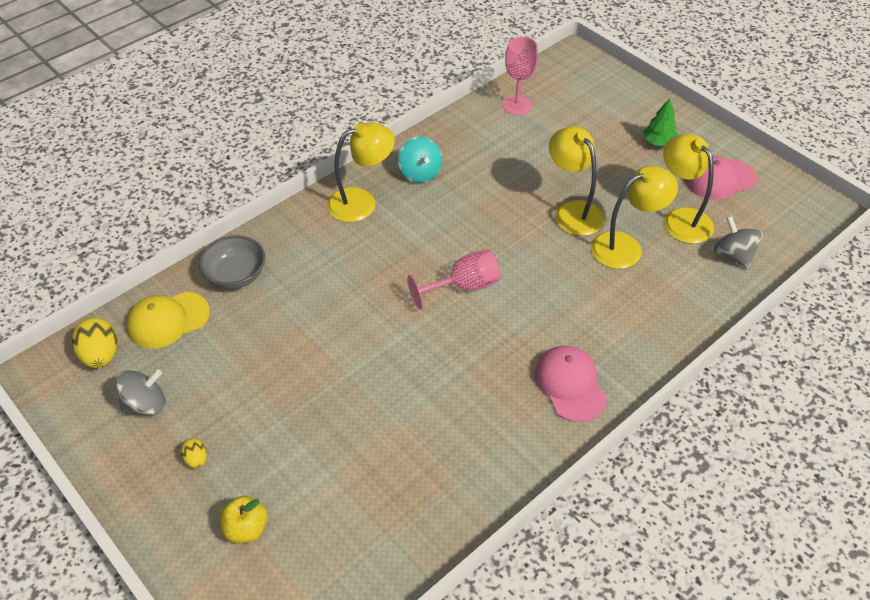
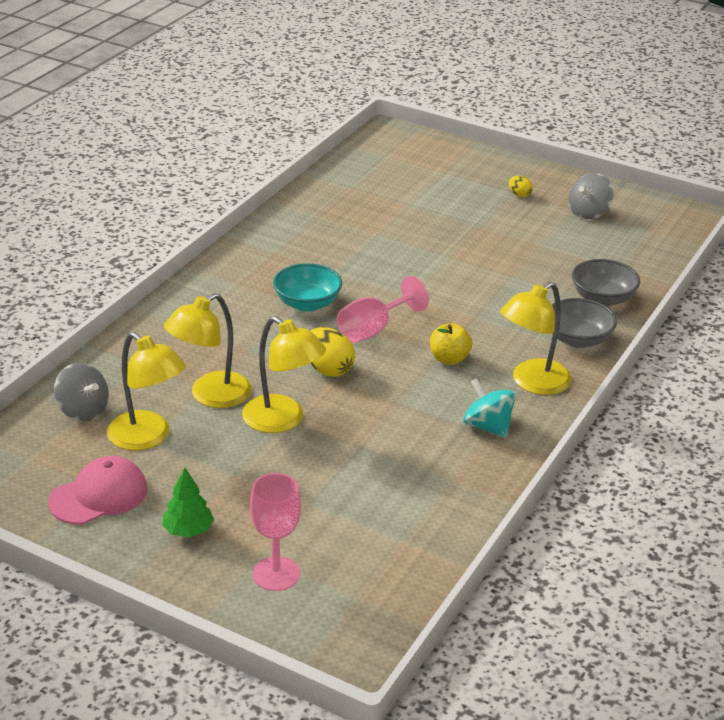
camera: 160 degrees right, 15 degrees down
yellow egg [72,318,117,368] -> yellow egg moved to [311,327,355,377]
yellow cap [126,292,210,349] -> none
yellow apple [219,496,268,543] -> yellow apple moved to [430,323,472,365]
pink goblet [503,37,538,115] -> pink goblet moved to [250,473,301,591]
pink cap [534,346,607,422] -> none
none -> turquoise bowl [273,263,342,312]
none -> grey bowl [552,298,617,348]

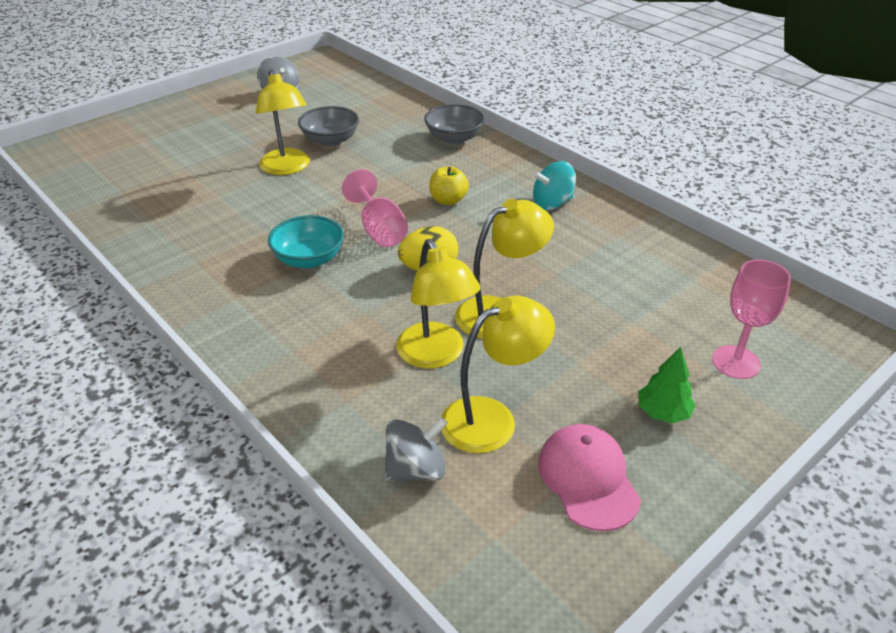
camera: 70 degrees left, 5 degrees up
yellow lamp [500,282,572,395] -> yellow lamp moved to [256,70,310,175]
yellow egg [509,176,533,197] -> none
grey bowl [572,259,640,306] -> grey bowl moved to [298,106,359,147]

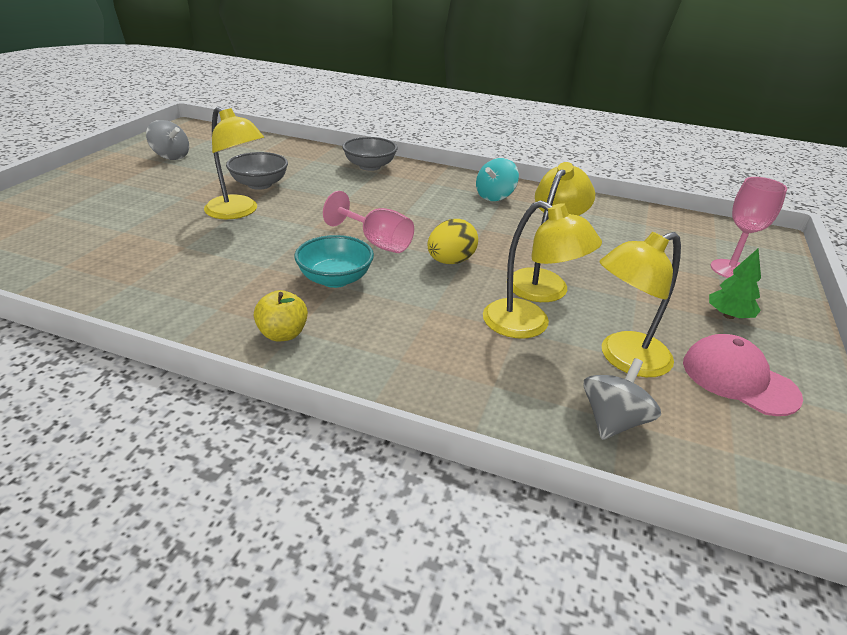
camera: 30 degrees left, 5 degrees down
yellow apple [429,166,469,205] -> yellow apple moved to [254,290,308,342]
yellow lamp [441,296,555,453] -> yellow lamp turned 150 degrees counterclockwise [599,232,681,377]

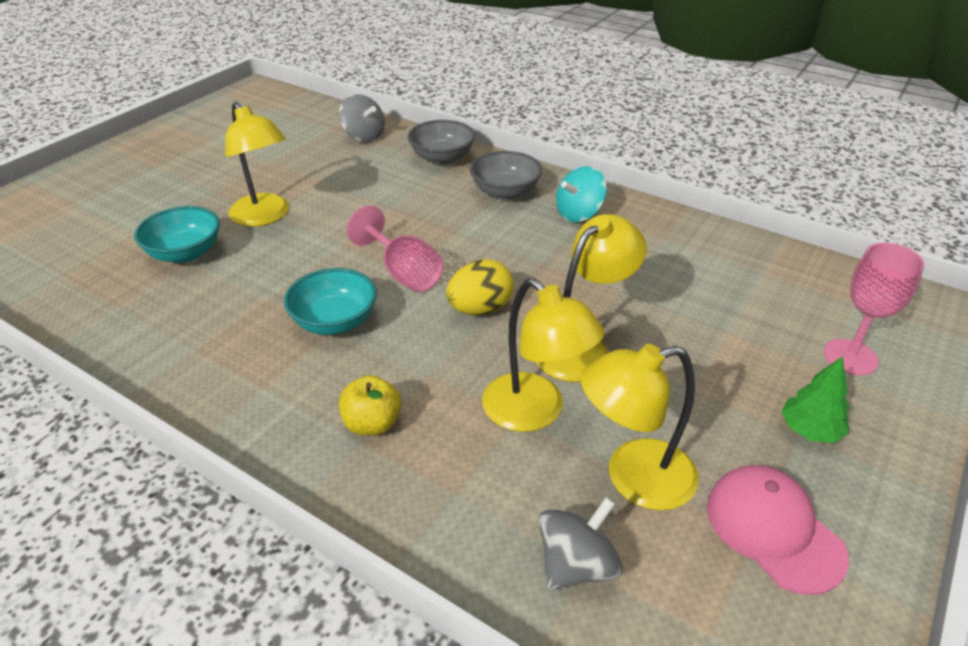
camera: 15 degrees right, 5 degrees up
grey spinning top [146,120,189,160] -> grey spinning top moved to [339,94,385,142]
grey bowl [226,152,288,190] -> grey bowl moved to [470,151,542,200]
yellow apple [254,290,308,342] -> yellow apple moved to [339,375,402,436]
none -> turquoise bowl [134,206,220,263]

